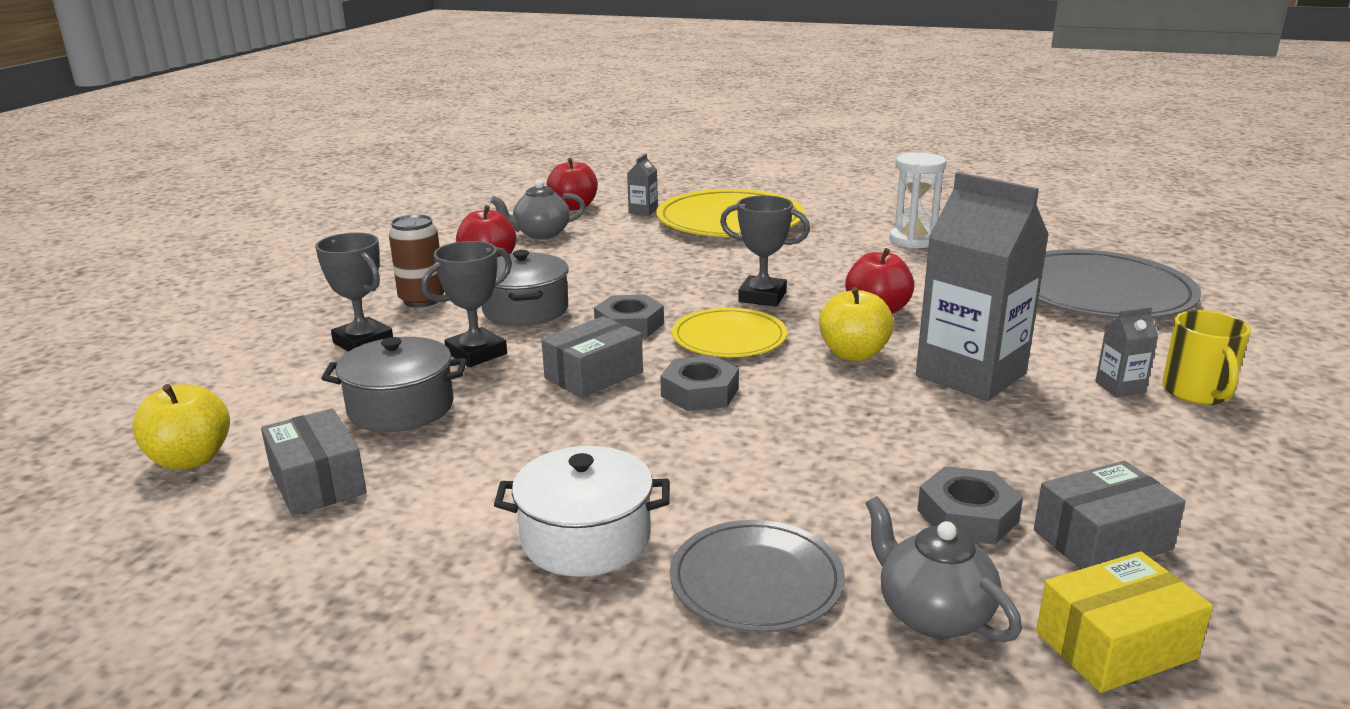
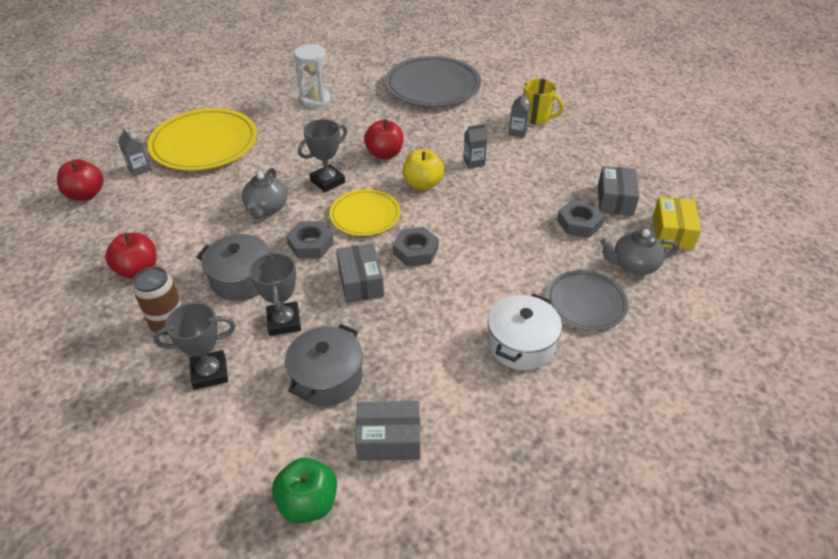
camera: 60 degrees left, 20 degrees up
yellow apple [132,384,230,470] -> green apple [272,458,337,523]
grey teapot [490,180,585,239] -> grey teapot moved to [242,168,287,219]
grey carton [916,172,1049,401] -> grey carton [463,124,487,168], size x0.42

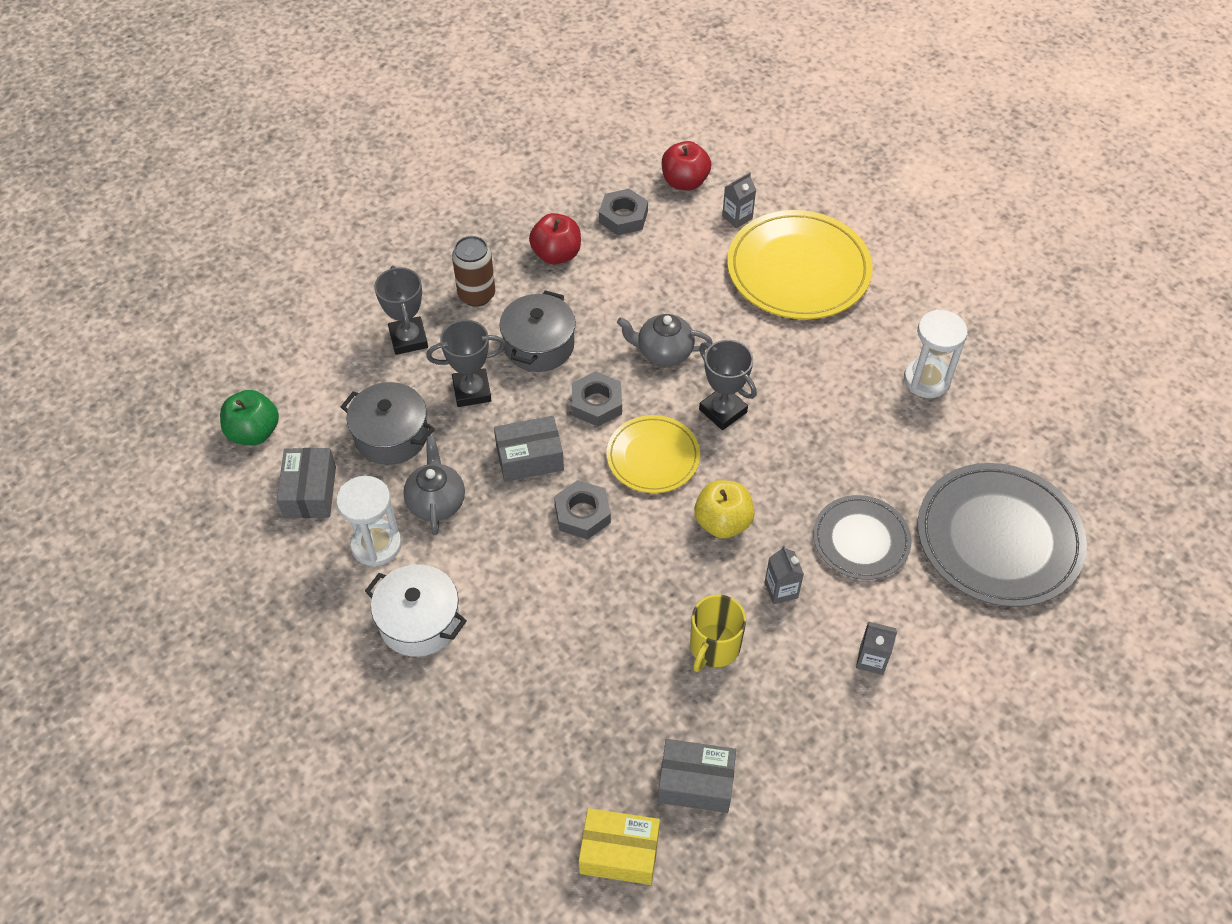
camera: 90 degrees right, 10 degrees up
red apple [364,119,404,159] -> none
yellow mug [524,79,564,124] -> yellow mug moved to [690,595,746,672]
grey plate [547,270,628,331] -> grey plate moved to [813,495,912,580]
grey nut [557,200,604,238] -> grey nut moved to [599,189,648,235]
grey teapot [600,229,679,275] -> grey teapot moved to [403,436,465,535]
none -> white hourglass [336,476,402,567]

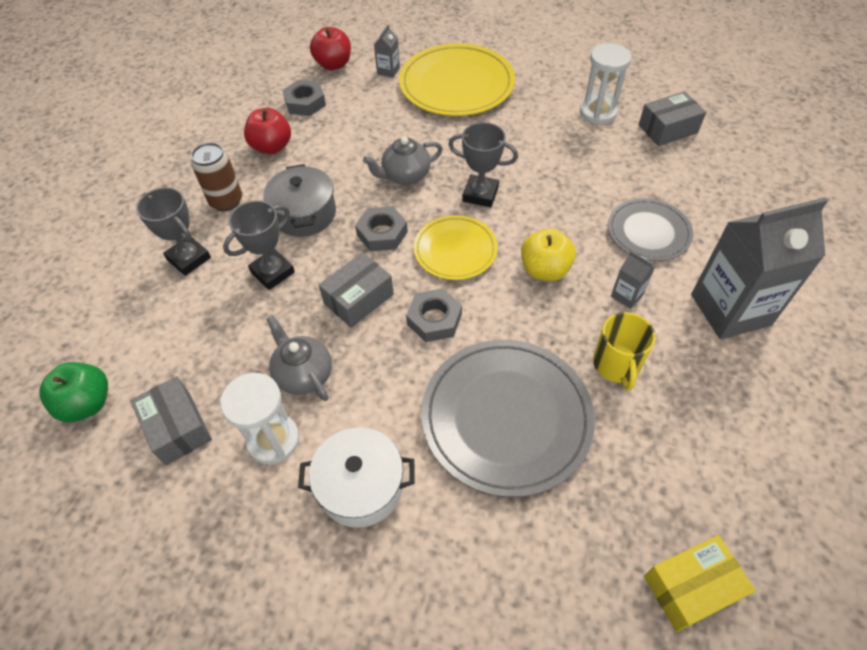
camera: 30 degrees left, 0 degrees up
grey pot [341,382,435,465] -> none
grey box [658,739,736,813] -> grey box moved to [639,92,706,146]
grey carton [856,621,897,675] -> grey carton [691,197,828,339], size x2.41
grey plate [918,463,1087,607] -> grey plate moved to [421,340,595,497]

